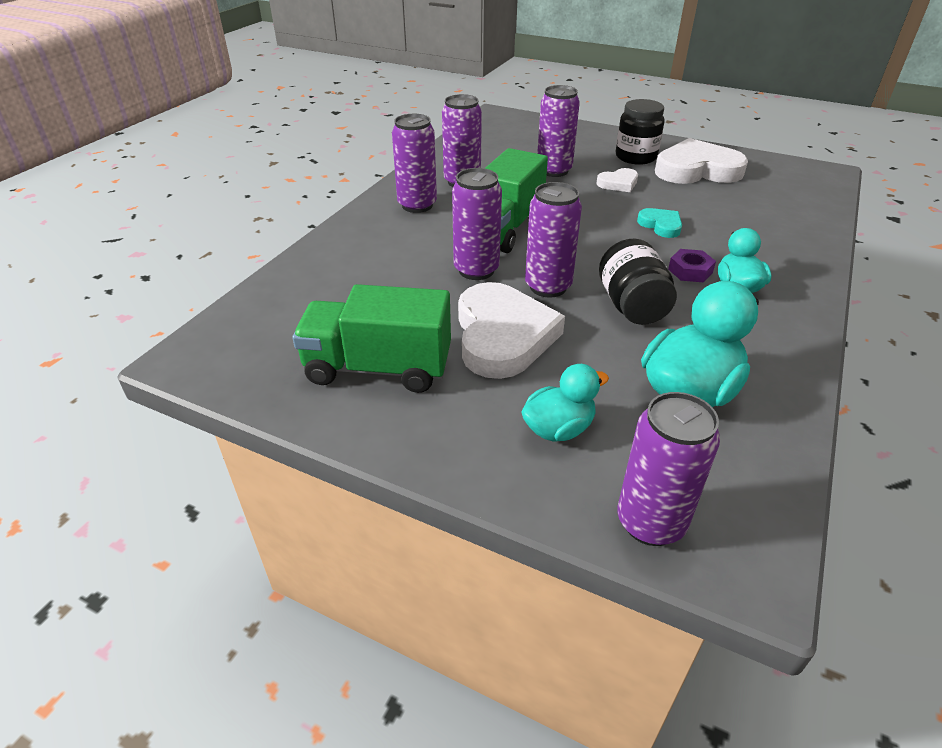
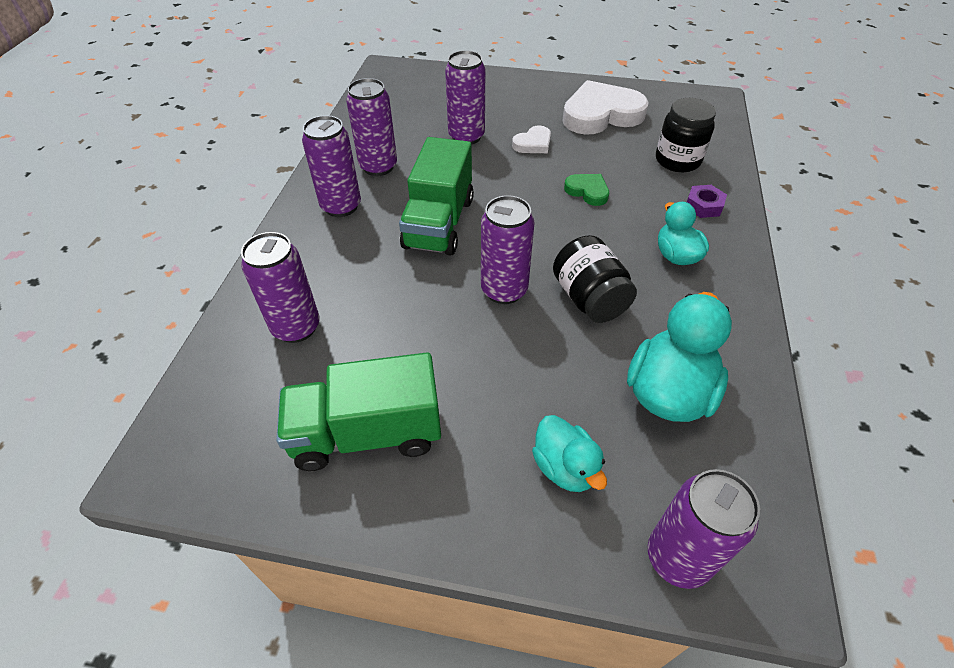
camera: 15 degrees left, 10 degrees up
purple can [452,168,502,280] -> purple can moved to [241,232,320,343]
white heart [458,282,565,379] -> none
turquoise duck [521,364,609,442] -> turquoise duck turned 105 degrees clockwise [532,415,607,492]
black jar [616,99,665,165] -> black jar moved to [656,98,716,172]
turquoise heart [637,208,682,238] -> green heart [564,174,609,206]
purple nut [668,249,716,282] -> purple nut moved to [687,185,727,218]

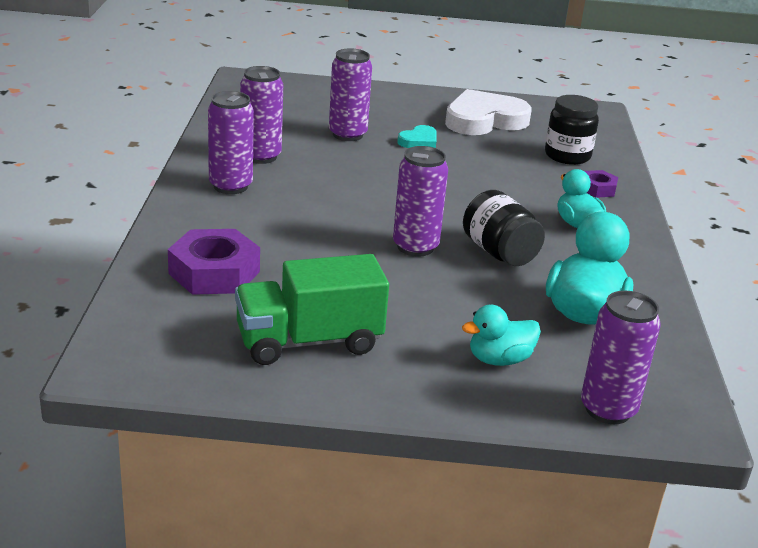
camera: 10 degrees left, 20 degrees down
purple can [241,232,320,343] -> purple nut [168,229,260,295]
green truck [399,137,474,256] -> none
white heart [512,125,551,153] -> turquoise heart [397,125,437,148]
turquoise duck [532,415,607,492] -> turquoise duck turned 105 degrees clockwise [462,304,541,366]
green heart [564,174,609,206] -> none

